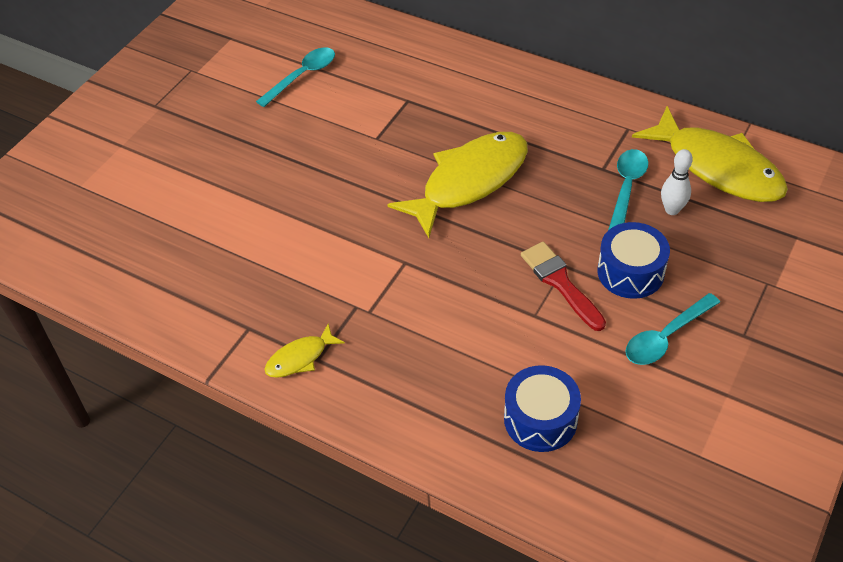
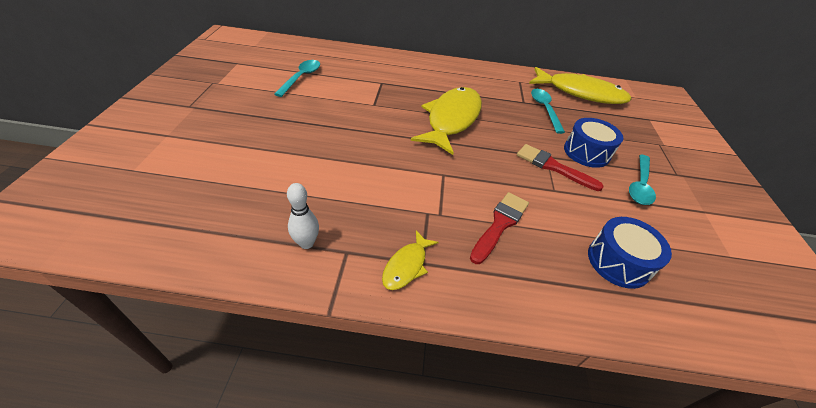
camera: 30 degrees left, 5 degrees down
white bowling pin [661,149,693,215] -> white bowling pin moved to [287,183,319,249]
none -> red brush [470,192,529,264]

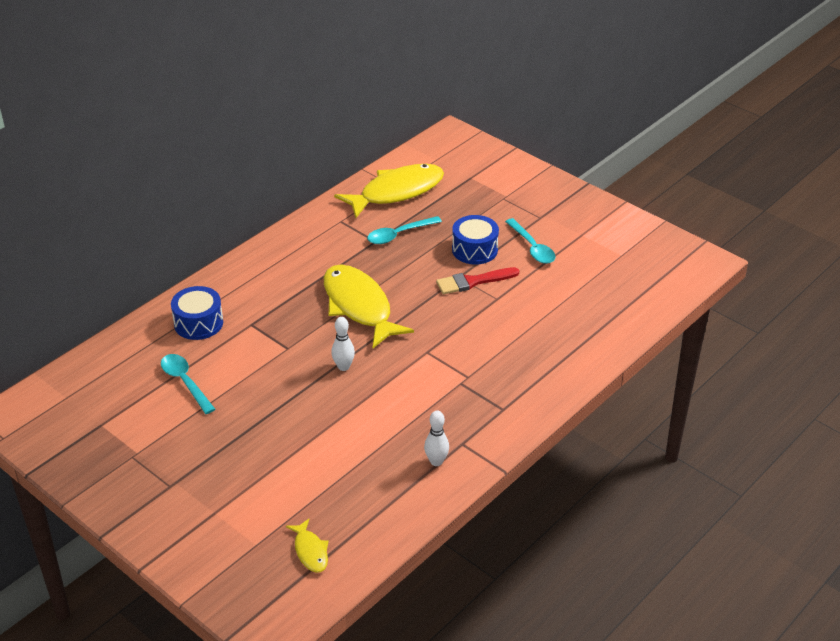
camera: 50 degrees left, 5 degrees down
yellow fish [382,230,439,290] -> yellow fish moved to [286,519,329,573]
red brush [470,192,529,264] -> none
turquoise spoon [531,89,565,134] -> turquoise spoon turned 60 degrees counterclockwise [367,216,442,244]
blue drum [588,217,672,289] -> blue drum moved to [171,286,223,340]
none -> white bowling pin [331,317,355,371]

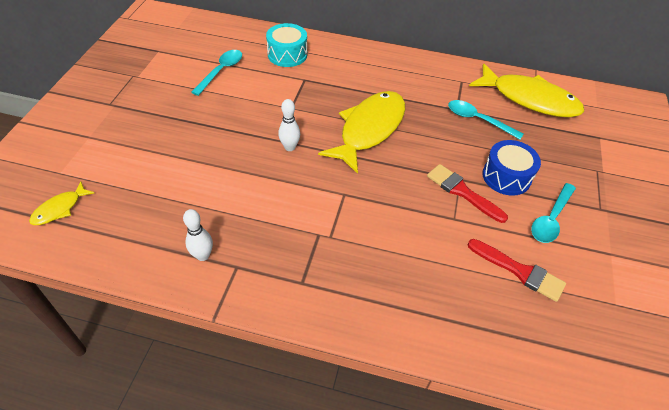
camera: 60 degrees right, 10 degrees up
blue drum [171,286,223,340] -> turquoise drum [266,23,307,67]
none -> red brush [467,239,566,302]

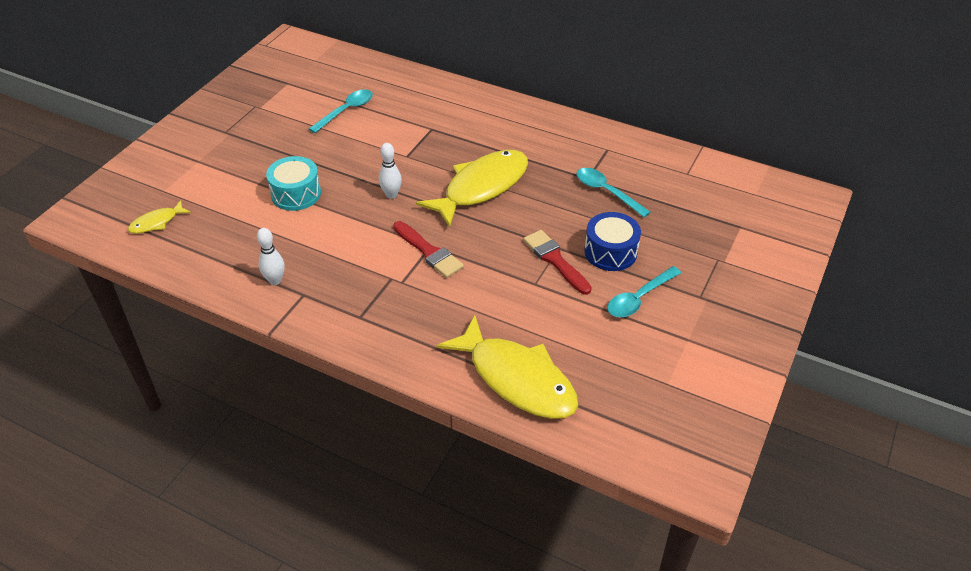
camera: 15 degrees right, 5 degrees down
turquoise drum [266,23,307,67] -> turquoise drum moved to [266,156,321,211]
red brush [467,239,566,302] -> red brush moved to [393,221,464,278]
yellow fish [469,63,584,117] -> yellow fish moved to [437,315,578,419]

